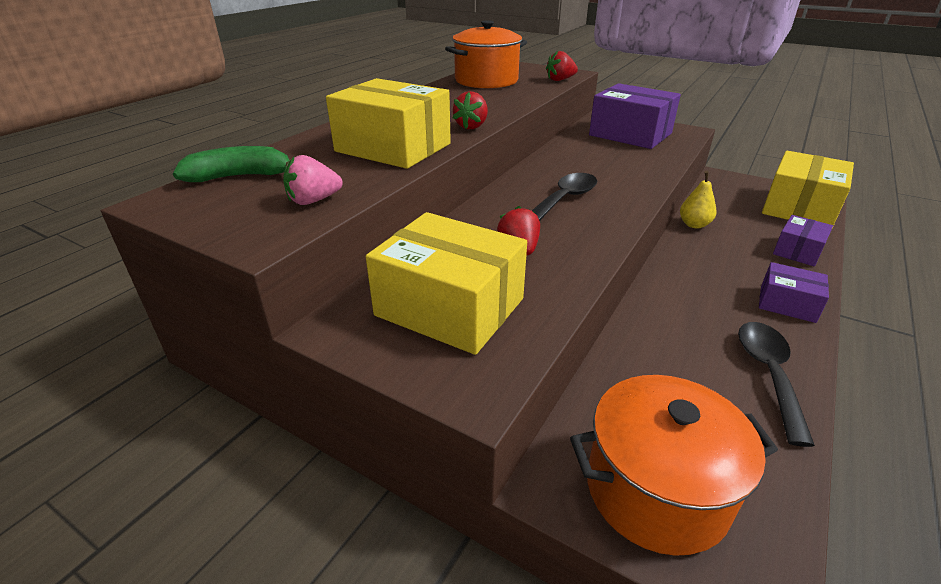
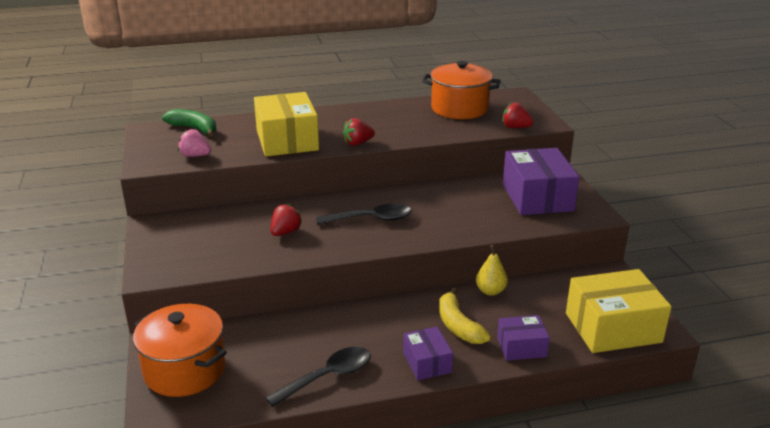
camera: 45 degrees right, 5 degrees down
yellow box [366,212,527,355] -> none
none -> yellow banana [439,287,491,344]

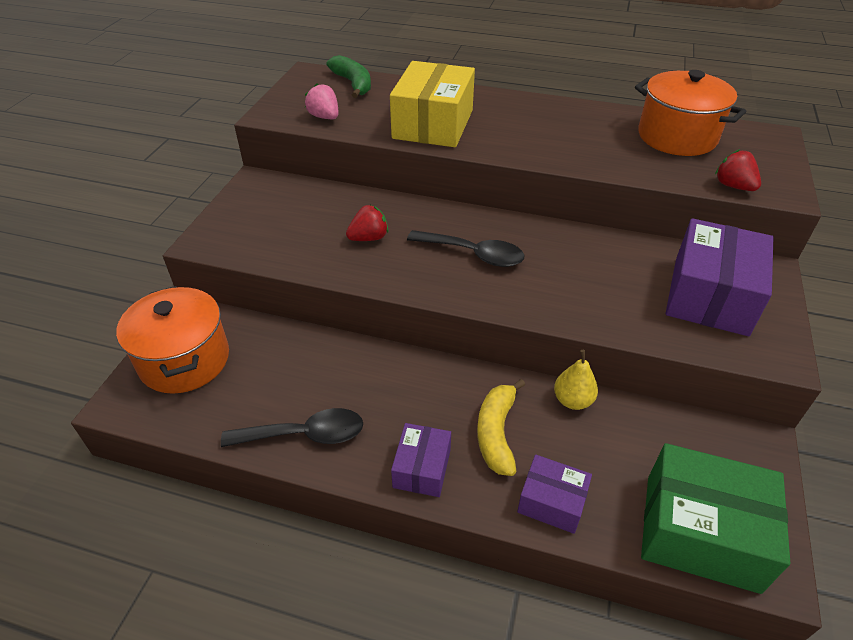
camera: 30 degrees right, 15 degrees up
red strawberry [343,118,375,146] -> none
yellow box [566,269,672,353] -> green box [641,443,790,594]

